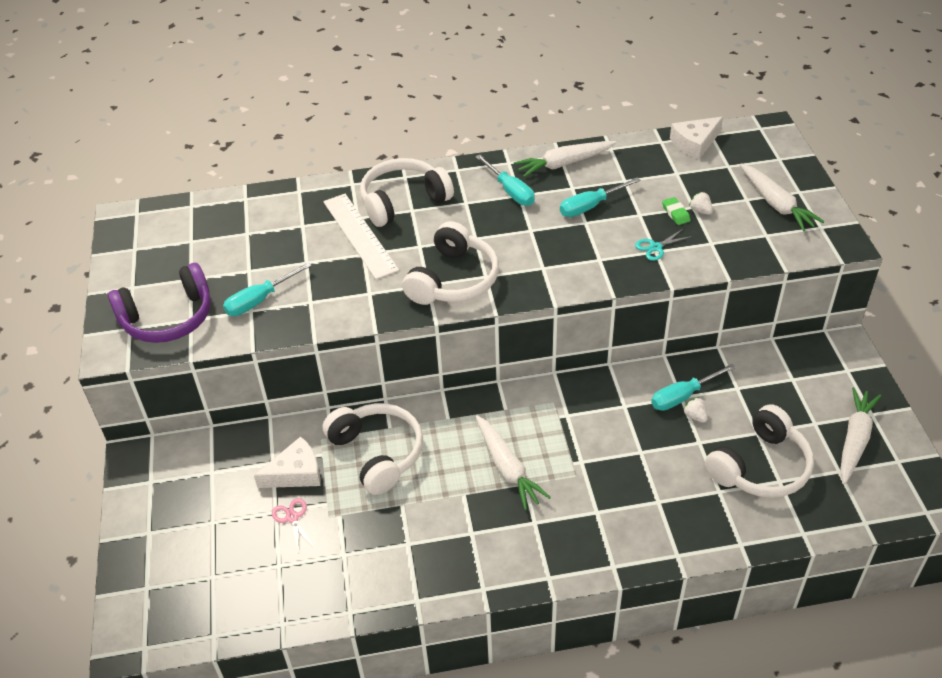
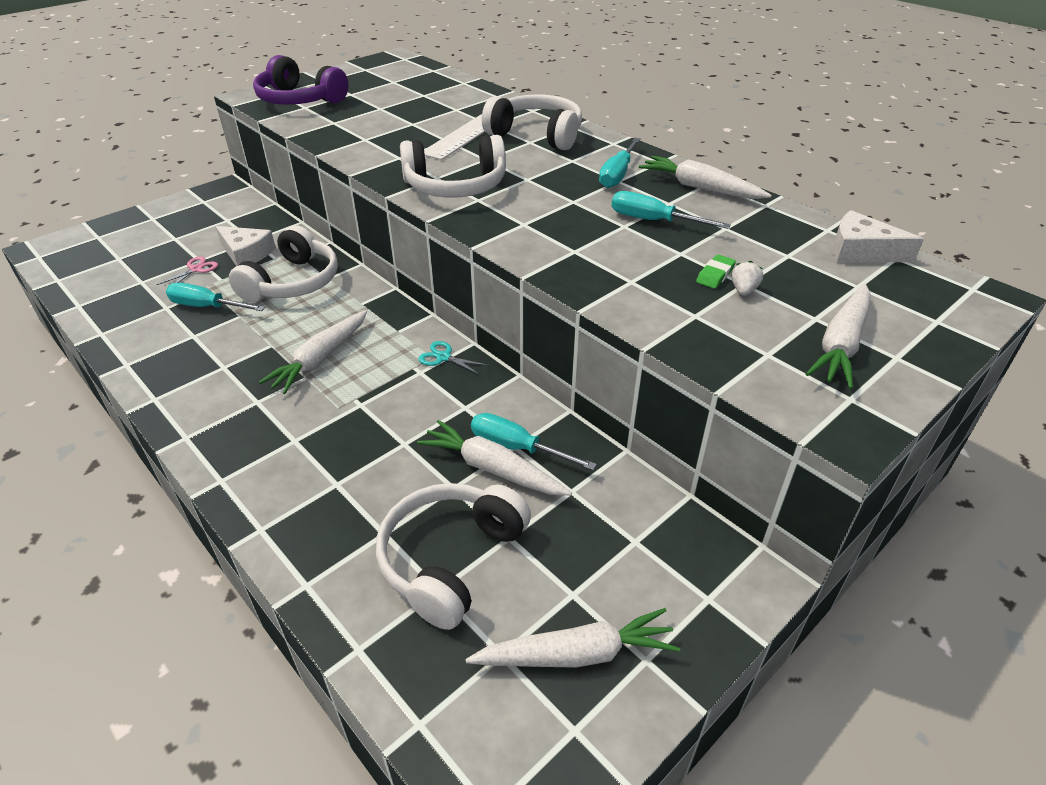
camera: 55 degrees right, 5 degrees down
turquoise screwdriver [223,262,312,316] -> turquoise screwdriver moved to [166,283,266,311]
turquoise scissors [635,229,692,261] -> turquoise scissors moved to [418,341,489,375]
white strawberry [683,397,708,423] -> white carrot [417,420,572,496]
white headphones [705,404,814,498] -> white headphones turned 105 degrees clockwise [376,483,531,630]

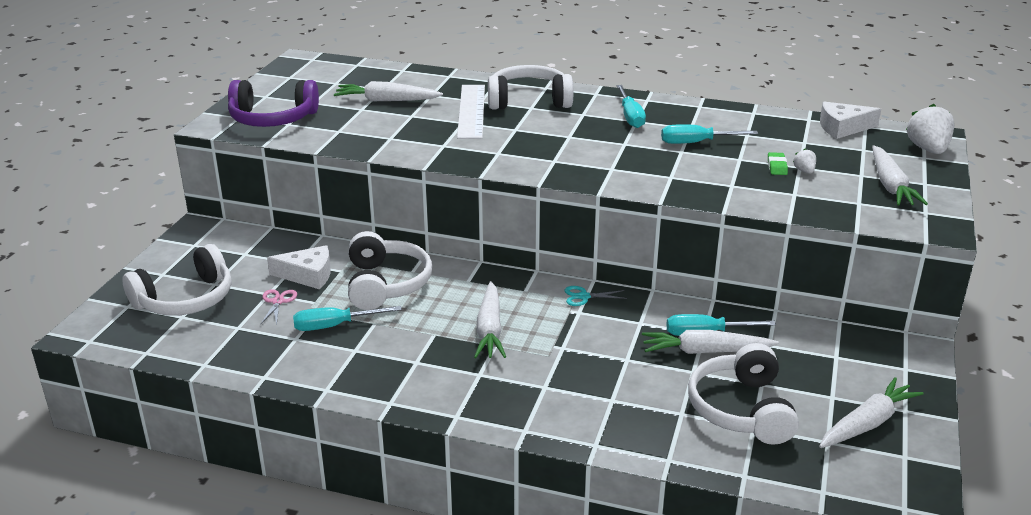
camera: 30 degrees left, 10 degrees down
white headphones [400,135,506,198] -> white headphones moved to [122,244,231,316]
white carrot [639,156,772,199] -> white carrot moved to [334,81,443,101]
none -> white strawberry [906,104,954,154]

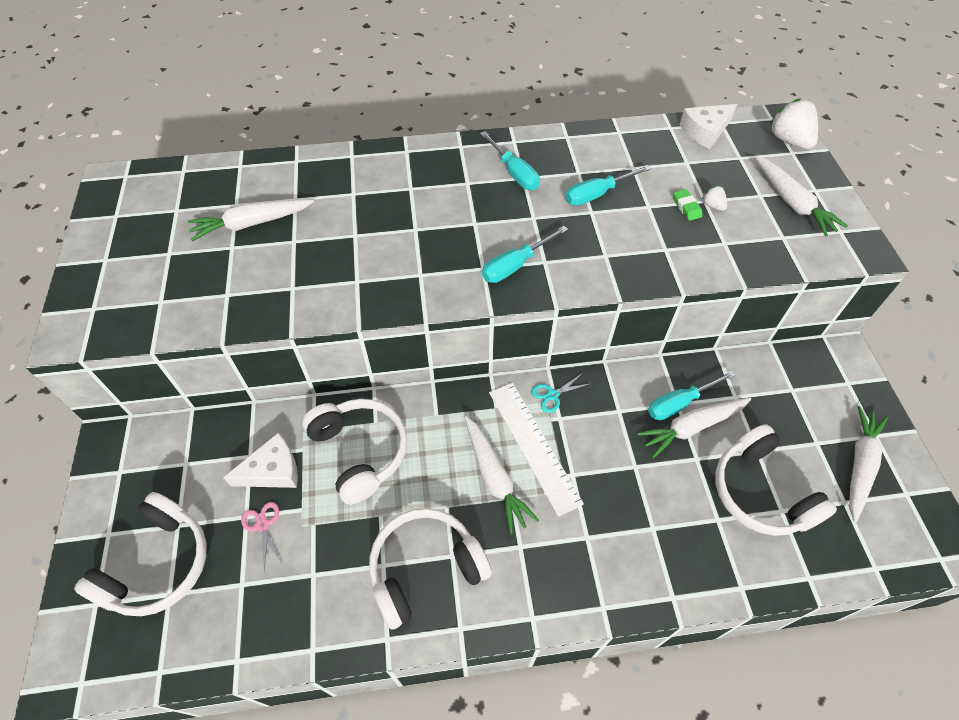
camera: 25 degrees left, 25 degrees up
purple headphones [228,80,319,127] -> none
turquoise screwdriver [293,306,402,331] -> turquoise screwdriver moved to [482,226,568,283]
white ruler [457,85,485,139] -> white ruler moved to [489,383,584,517]
white headphones [488,65,573,109] -> white headphones moved to [369,508,492,630]

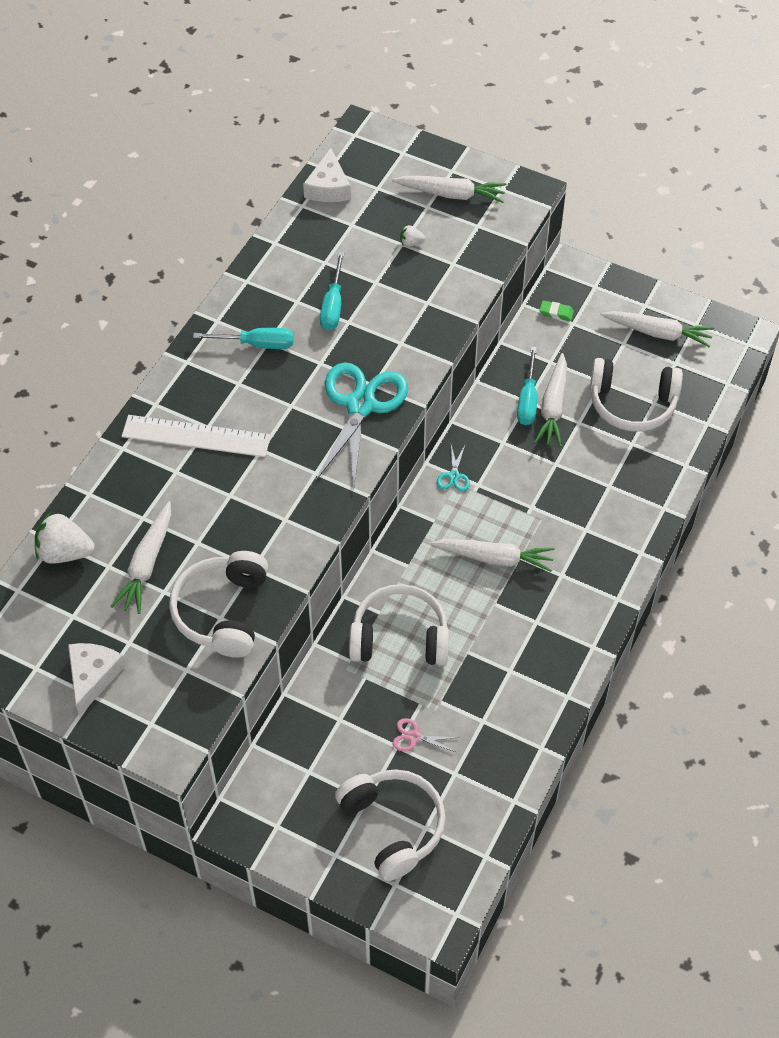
camera: 55 degrees left, 0 degrees up
white cheese [223,433,298,488] -> white cheese moved to [68,643,126,716]
white headphones [369,508,492,630] -> white headphones moved to [169,551,268,658]
turquoise screwdriver [482,226,568,283] -> turquoise scissors [315,362,408,489]
white ruler [489,383,584,517] -> white ruler moved to [122,415,271,457]
green eraser [673,189,703,221] -> green eraser moved to [540,301,574,321]
white strawberry [769,98,818,149] -> white strawberry moved to [35,512,95,564]
white carrot [849,406,889,523] -> white carrot turned 135 degrees clockwise [601,311,714,347]

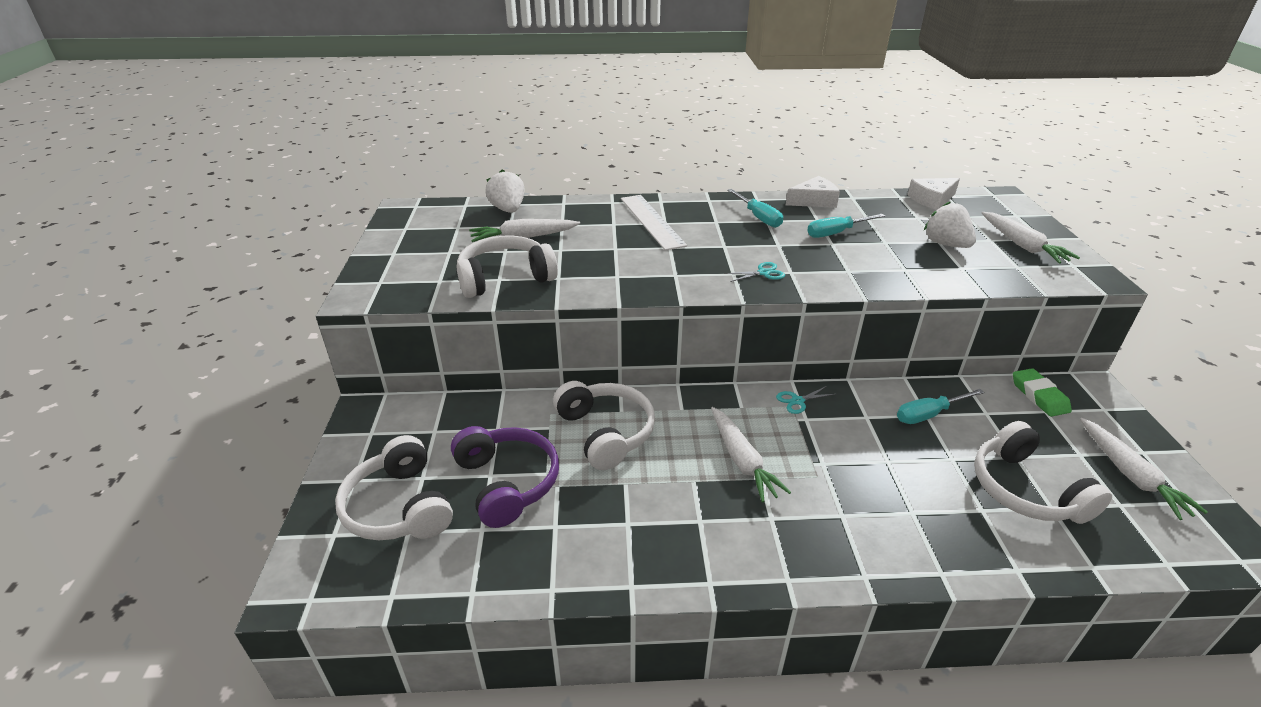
camera: 60 degrees right, 20 degrees down
white cheese [68,643,126,716] -> white cheese moved to [786,176,840,208]
turquoise scissors [315,362,408,489] -> turquoise scissors [724,262,785,282], size x0.41
white headphones [335,769,446,881] -> white headphones turned 120 degrees clockwise [335,435,453,540]
pink scissors [393,718,459,752] -> purple headphones [451,426,559,528]
white strawberry [400,225,425,247] -> white strawberry [924,201,976,248], size x2.05
white carrot [534,353,567,447] -> none
green eraser [540,301,574,321] -> green eraser [1013,368,1072,417], size x1.64

